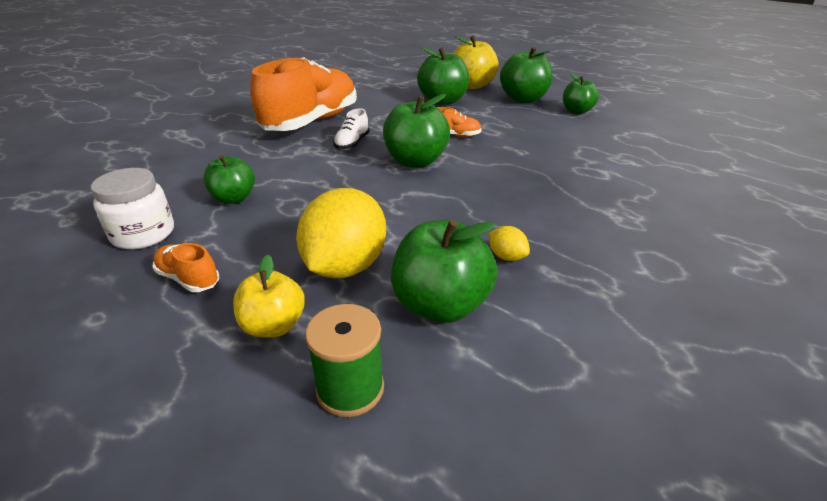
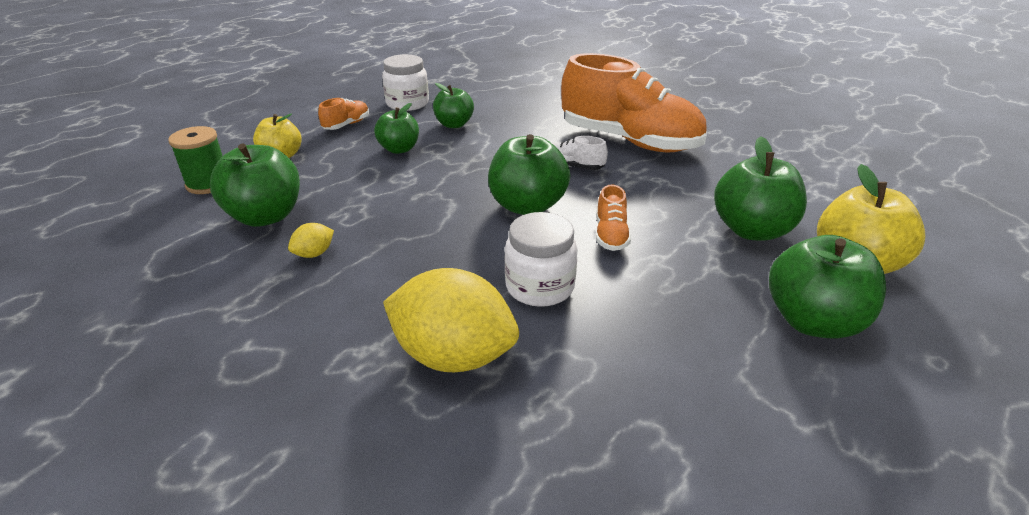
camera: 90 degrees right, 0 degrees up
yellow lemon [296,188,386,278] -> yellow lemon moved to [383,268,519,372]
green apple [563,73,599,114] -> green apple moved to [374,103,419,154]
none -> white jar [505,212,578,307]

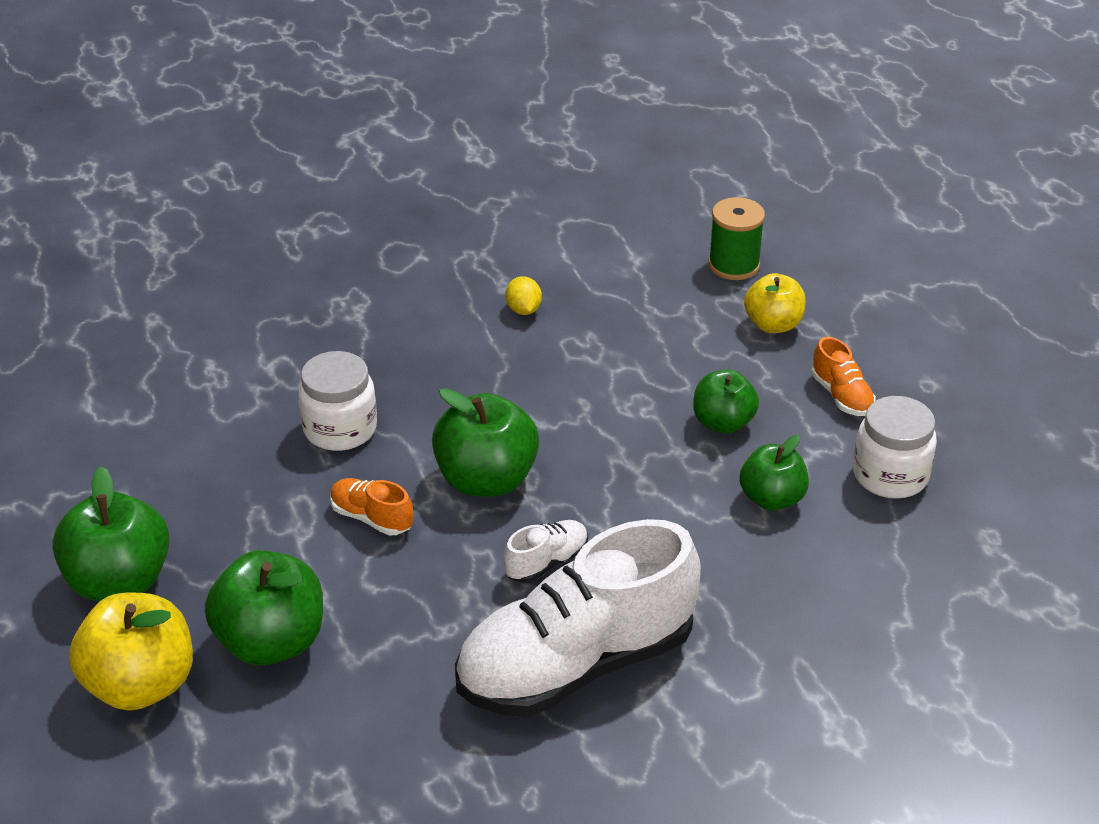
camera: 120 degrees right, 5 degrees up
green apple [210,143,300,227] -> none
yellow lemon [383,268,519,372] -> none
orange shoe [561,53,707,152] -> white shoe [455,519,701,717]

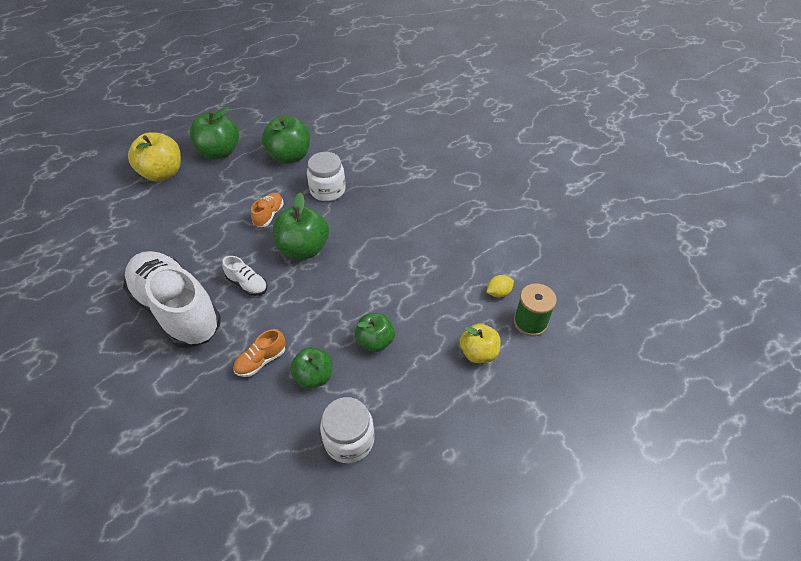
camera: 75 degrees right, 10 degrees up
green apple [205,550,323,666] -> green apple moved to [262,116,310,164]
yellow lemon [506,276,542,315] -> yellow lemon moved to [486,275,514,298]
orange shoe [811,337,876,416] -> orange shoe moved to [233,329,285,377]

